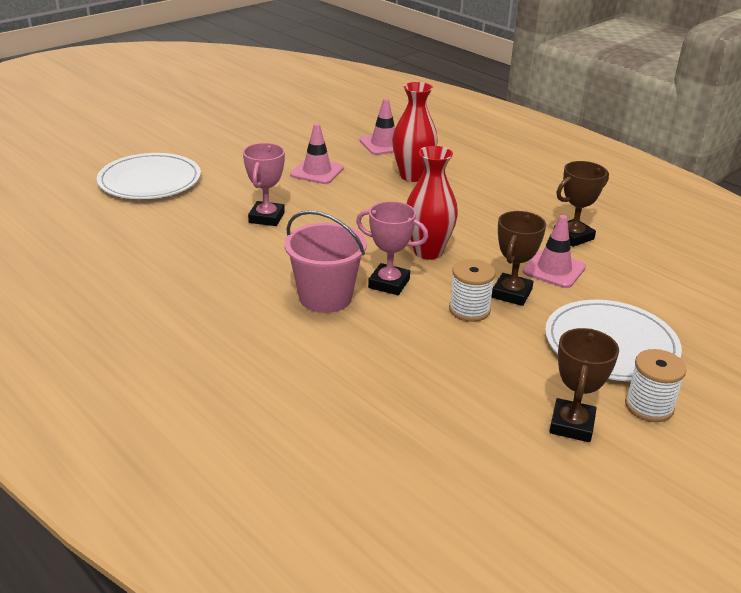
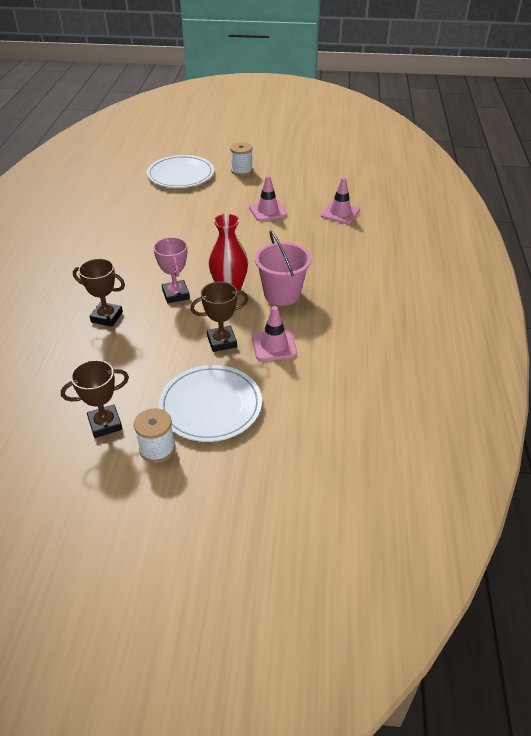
camera: 50 degrees right, 10 degrees up
pink trophy [243,143,285,226] -> none
pink bucket [284,210,367,313] -> pink bucket moved to [255,230,312,306]
red vase [392,82,438,182] -> none
white spool [449,259,496,322] -> white spool moved to [230,142,253,176]
brown trophy [554,161,609,247] -> brown trophy moved to [73,258,125,327]

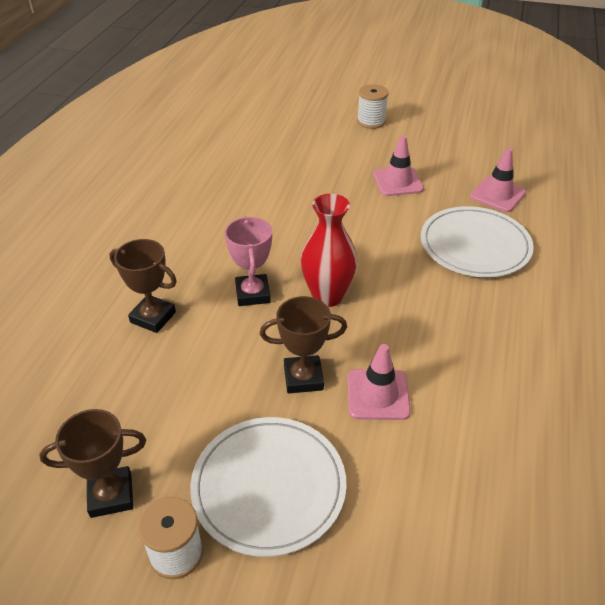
camera: 10 degrees right, 0 degrees up
white plate [147,155,214,188] -> white plate moved to [421,206,534,277]
pink bucket [255,230,312,306] -> none

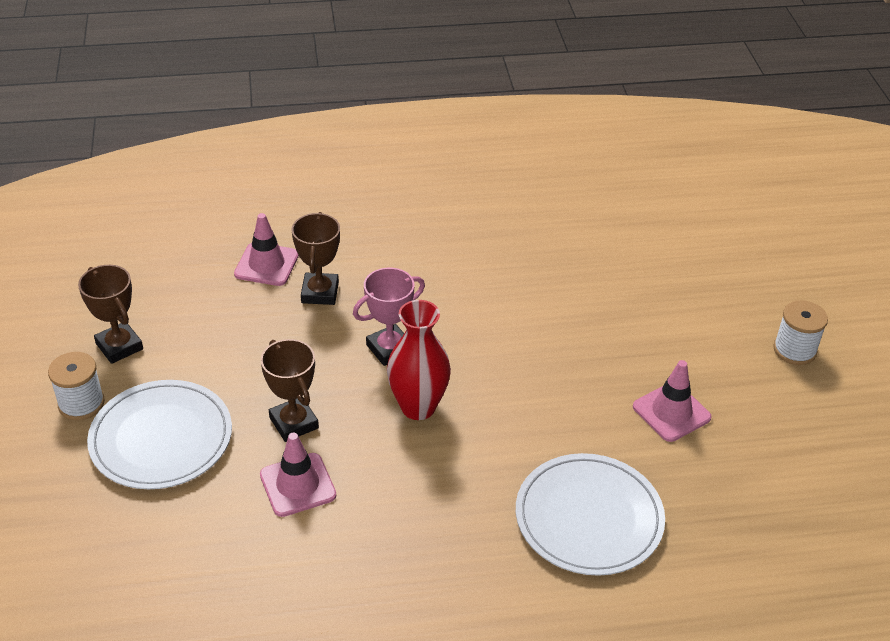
camera: 65 degrees right, 0 degrees up
pink traffic cone [470,148,526,212] -> pink traffic cone moved to [234,213,299,286]

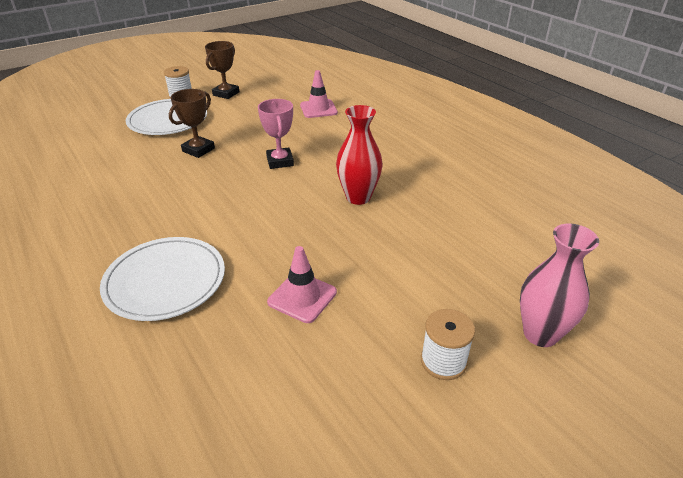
camera: 65 degrees right, 5 degrees down
pink traffic cone [260,433,336,517] -> none
brown trophy [292,212,340,305] -> none
pink trophy [353,268,425,366] -> pink trophy turned 45 degrees clockwise [258,99,294,169]
red vase [387,300,451,420] -> red vase moved to [336,105,382,205]
none -> pink vase [520,223,599,347]

